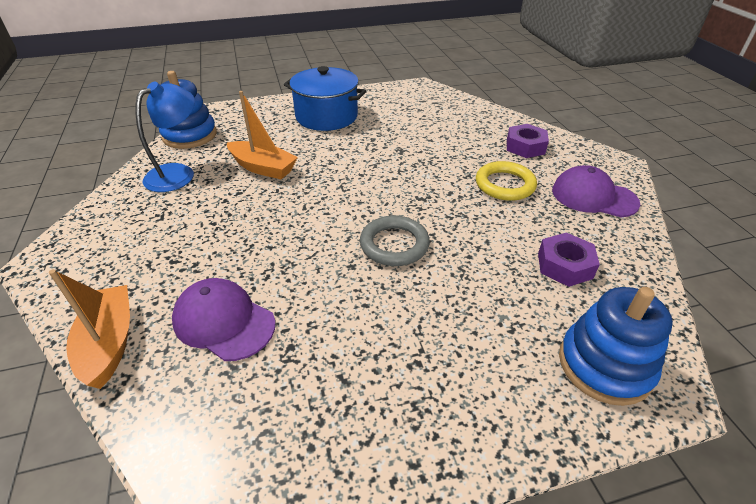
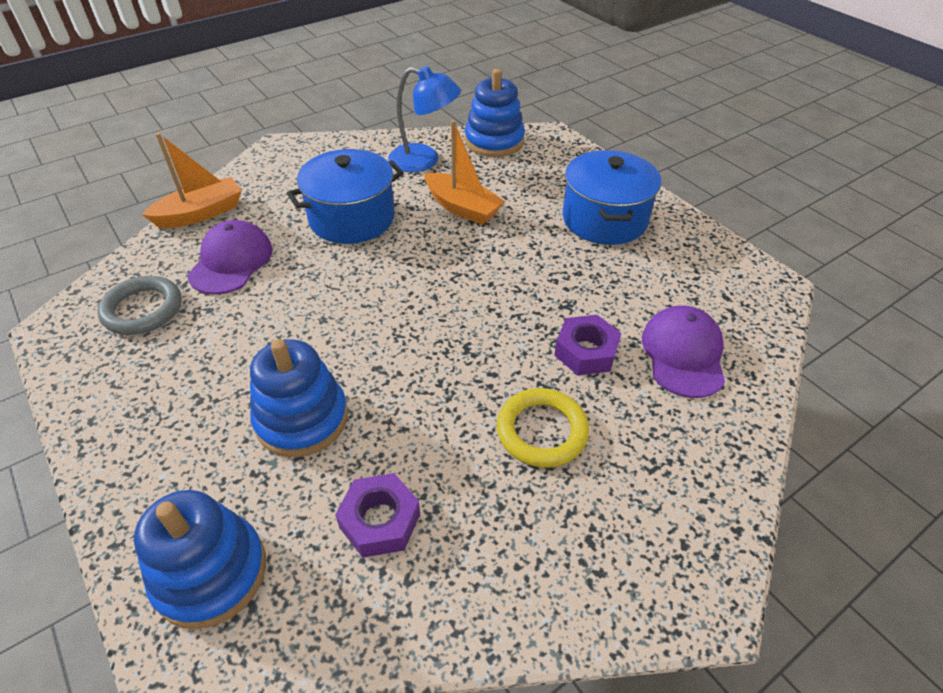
camera: 70 degrees right, 5 degrees up
orange boat [227,91,298,179] -> orange boat turned 60 degrees counterclockwise [424,120,505,225]
grey ring [360,215,430,266] -> grey ring moved to [97,276,181,335]
purple nut [507,124,549,158] -> purple nut moved to [554,315,621,375]
purple cap [552,165,640,217] -> purple cap moved to [642,305,725,398]
none -> blue stacking toy [250,339,348,458]
none -> blue pot [287,149,404,244]

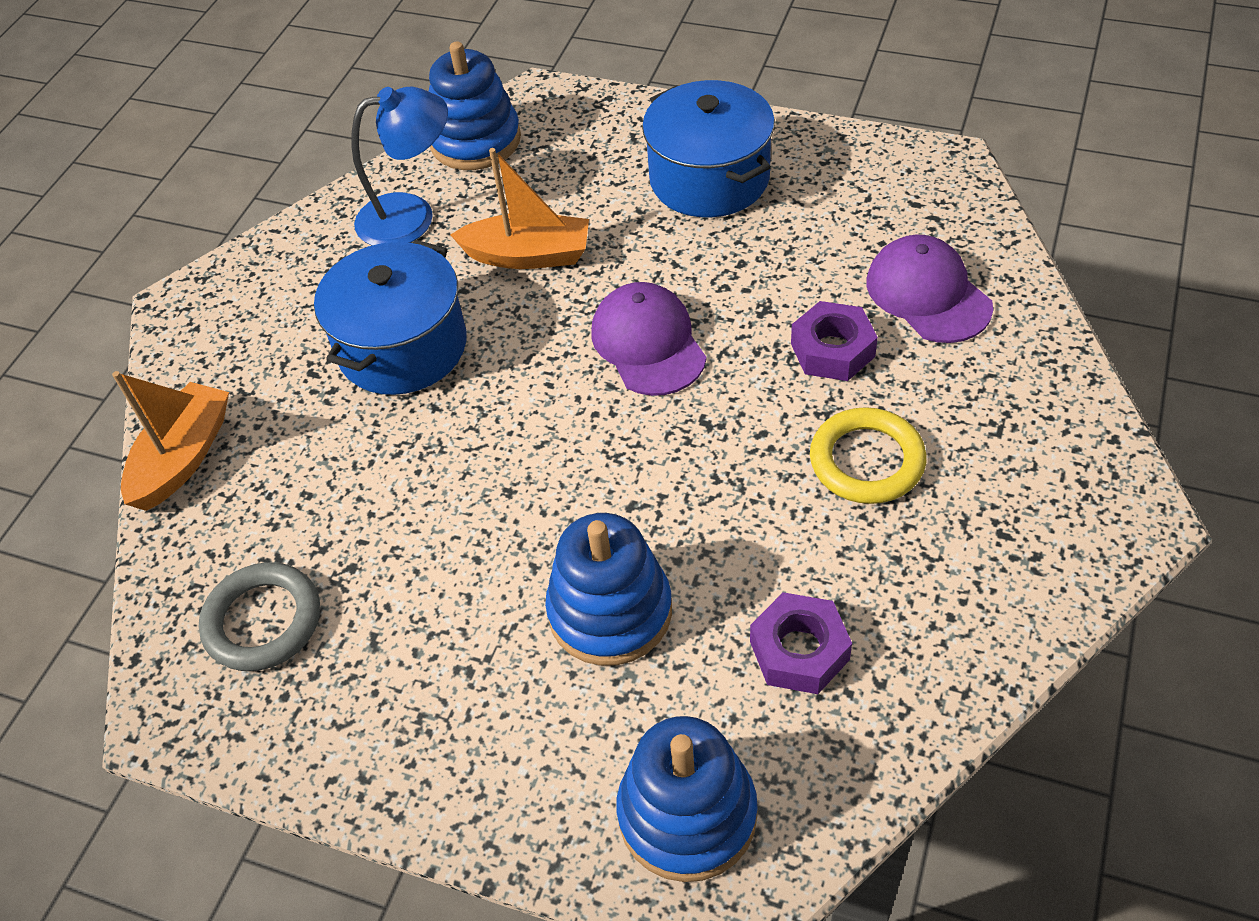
camera: 30 degrees left, 5 degrees up
purple cap [187,220,273,295] -> purple cap moved to [591,282,706,396]

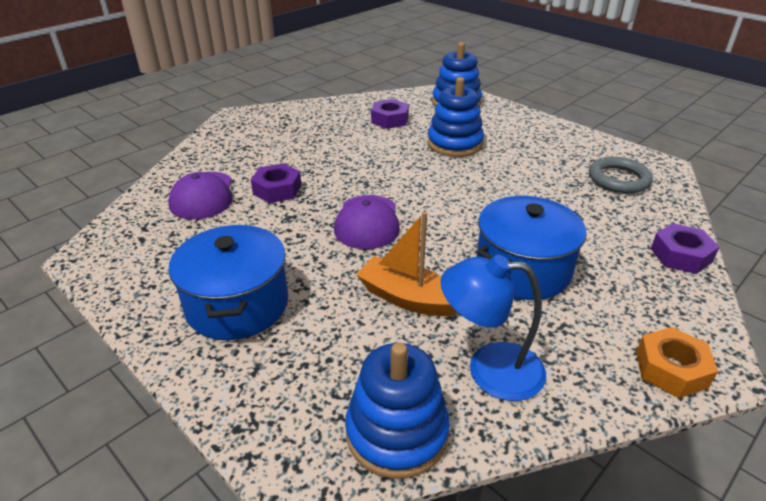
camera: 160 degrees left, 15 degrees down
orange boat [112,371,229,511] -> purple nut [651,223,719,274]
yellow ring [810,407,927,504] -> none
none -> orange nut [636,327,718,398]

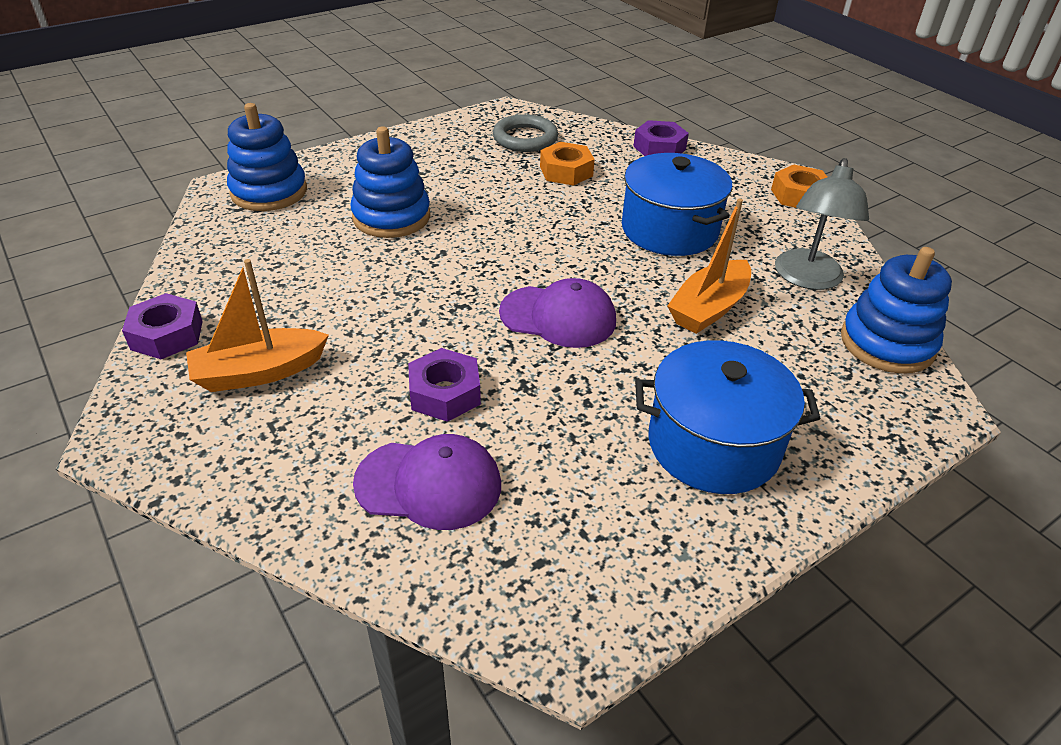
camera: 80 degrees left, 5 degrees up
purple nut [371,99,409,129] -> purple nut moved to [122,293,203,359]
blue lamp [440,255,546,401] -> grey lamp [775,158,869,290]
none -> orange boat [186,259,329,392]
none -> orange nut [540,142,595,186]

